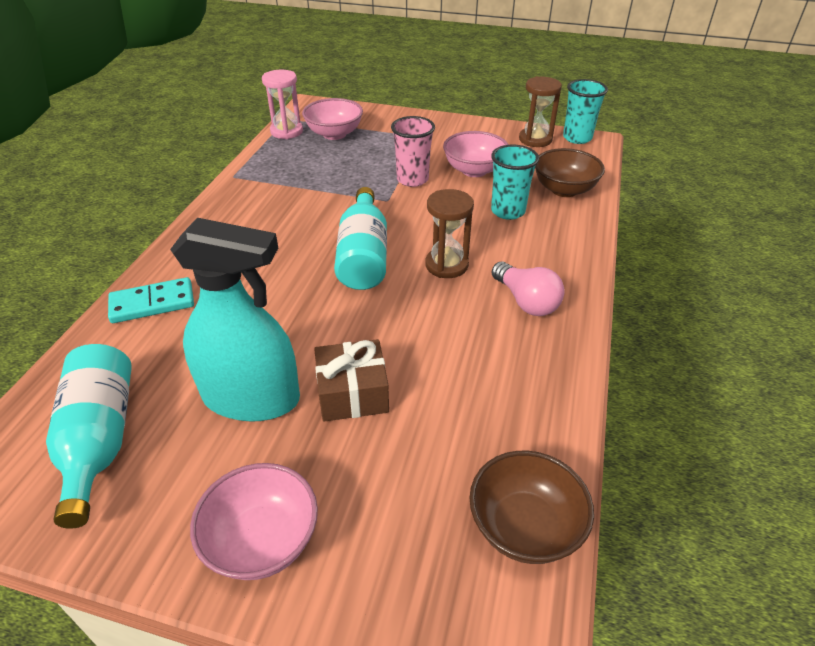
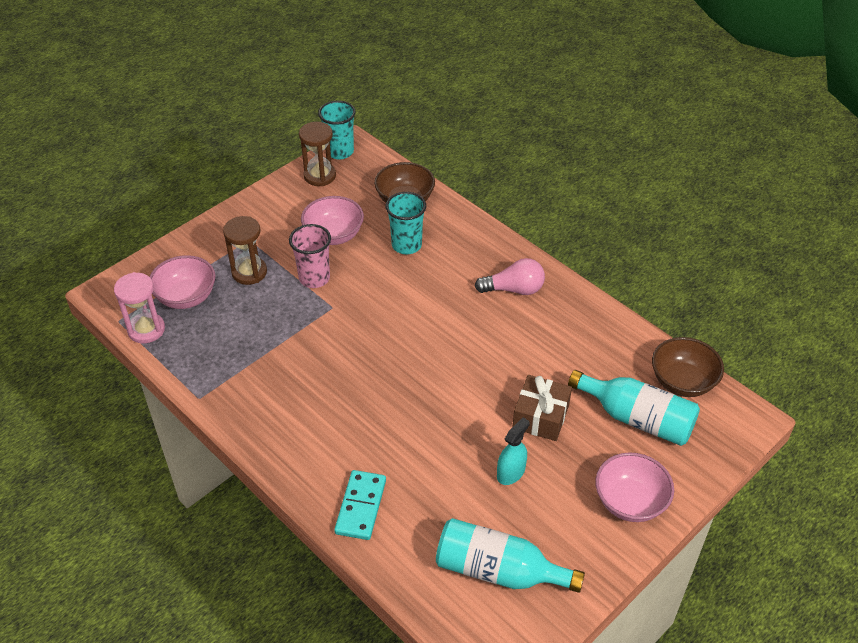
camera: 60 degrees left, 5 degrees up
turquoise spray bottle [170,218,300,422] -> turquoise spray bottle [497,417,530,485], size x0.47
turquoise bottle [334,187,387,290] -> turquoise bottle moved to [568,370,700,446]
brown hourglass [425,189,474,278] -> brown hourglass moved to [223,216,267,285]

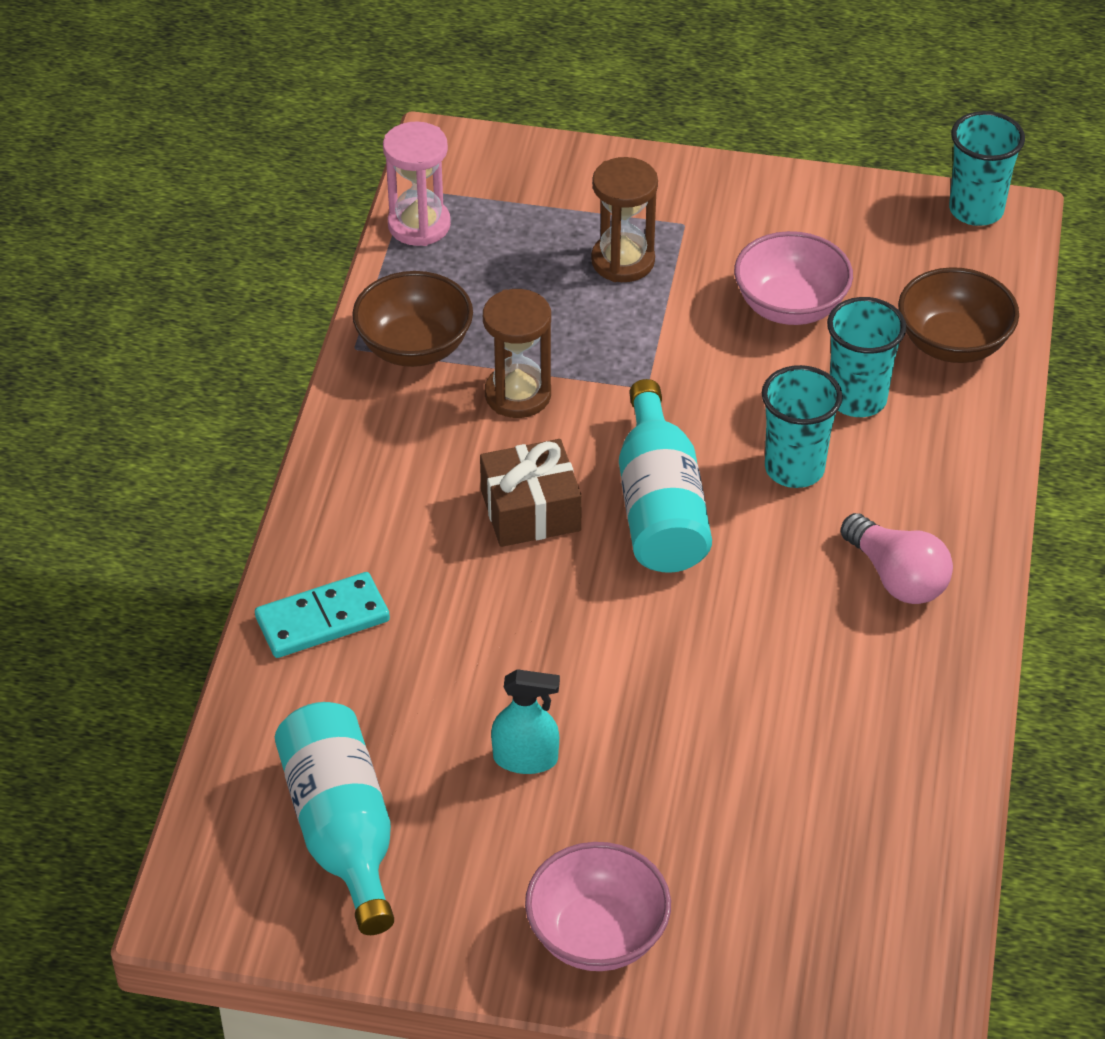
camera: 55 degrees right, 0 degrees up
pink bowl [150,255,215,309] -> none
pink cup [289,224,331,288] -> none
brown hourglass [299,122,336,186] -> brown hourglass moved to [483,289,551,418]
brown gift [512,375,572,441] -> brown gift moved to [480,439,582,547]
turquoise bottle [568,370,700,446] -> turquoise bottle moved to [619,379,712,573]
brown bowl [652,337,724,397] -> brown bowl moved to [352,271,473,367]
none -> turquoise cup [762,365,843,488]

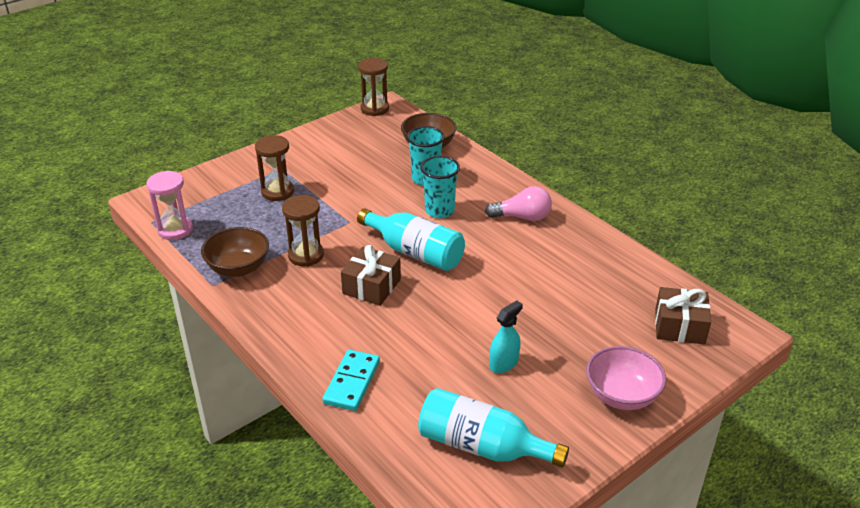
camera: 50 degrees left, 10 degrees down
pink bowl [734,231,853,325] -> none
turquoise cup [949,111,1025,226] -> brown hourglass [358,58,389,116]
none -> brown gift [655,287,711,345]

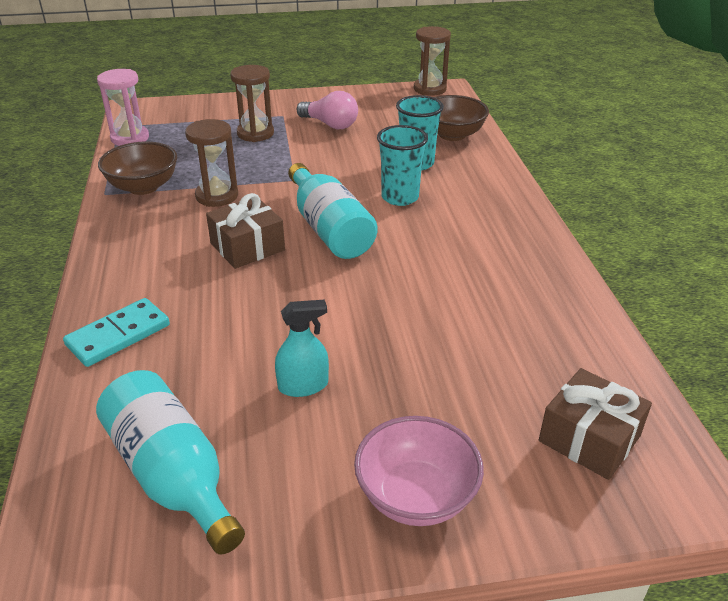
camera: 30 degrees right, 0 degrees up
pink light bulb [485,186,552,221] -> pink light bulb moved to [297,91,358,129]

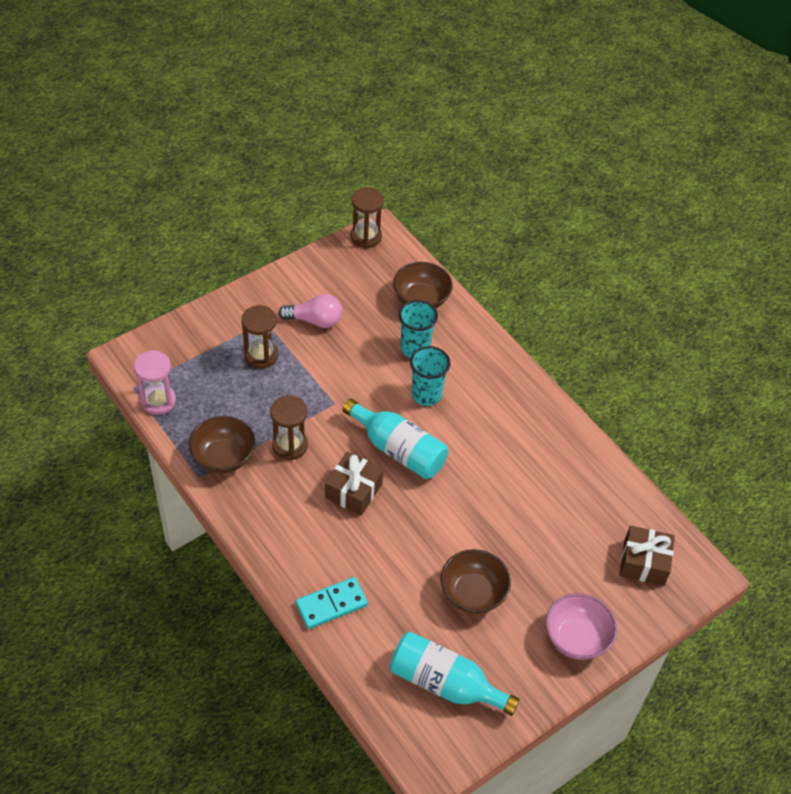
camera: 30 degrees left, 15 degrees up
turquoise domino [63,298,170,367] -> turquoise domino turned 45 degrees clockwise [295,577,368,629]
turquoise spray bottle [275,300,329,397] -> brown bowl [441,549,511,614]

